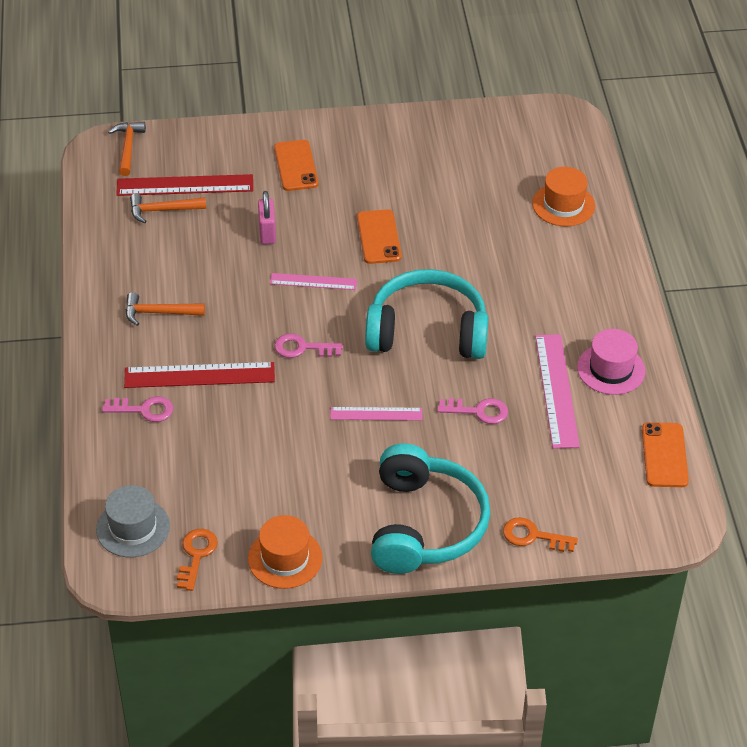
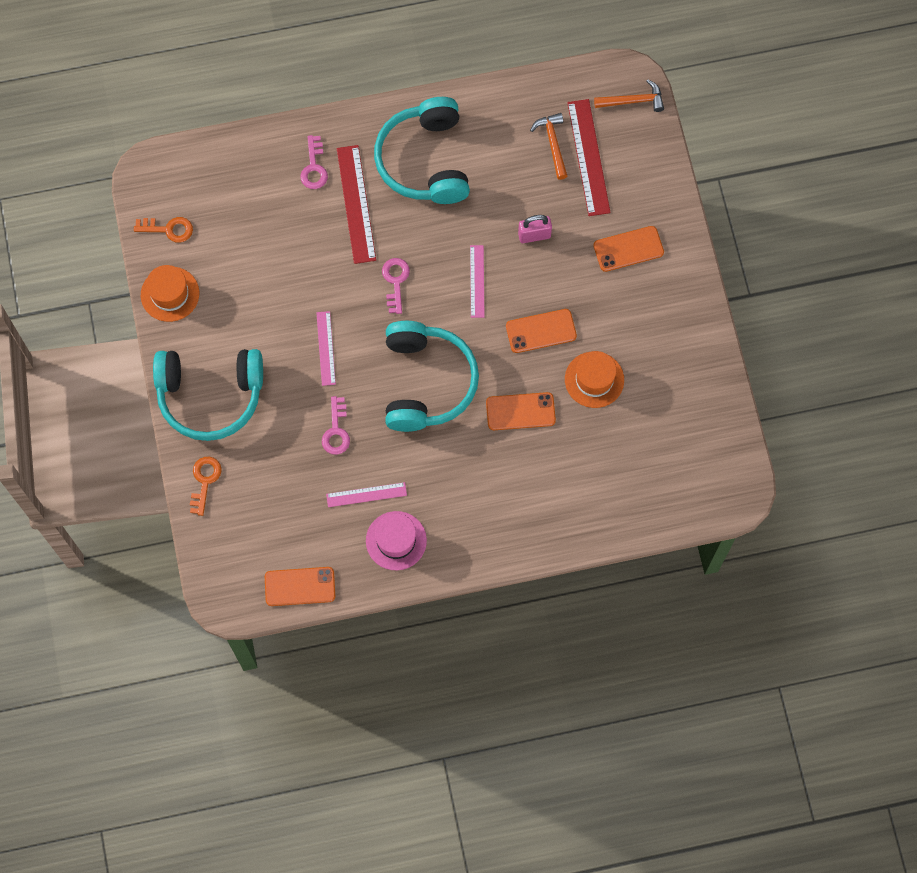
camera: 85 degrees right, 25 degrees up
grey hat [96,485,170,557] -> none
orange hammer [126,292,205,326] -> turquoise headphones [374,97,470,204]
orange hat [532,167,595,227] -> orange hat moved to [565,351,624,408]
pink ruler [535,334,580,449] -> pink ruler [326,482,407,507], size x0.60
none -> orange phone [486,392,556,430]

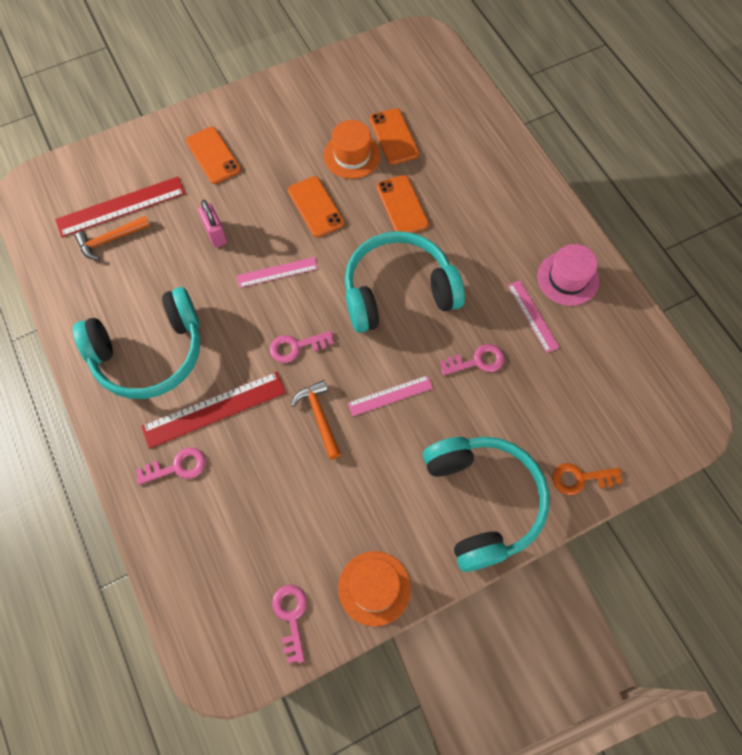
camera: 105 degrees left, 5 degrees down
orange key [134,217,193,243] -> pink key [272,585,307,663]
orange phone [265,567,335,606] -> orange phone moved to [370,108,419,165]
orange hammer [594,80,664,112] -> orange hammer moved to [291,380,341,459]

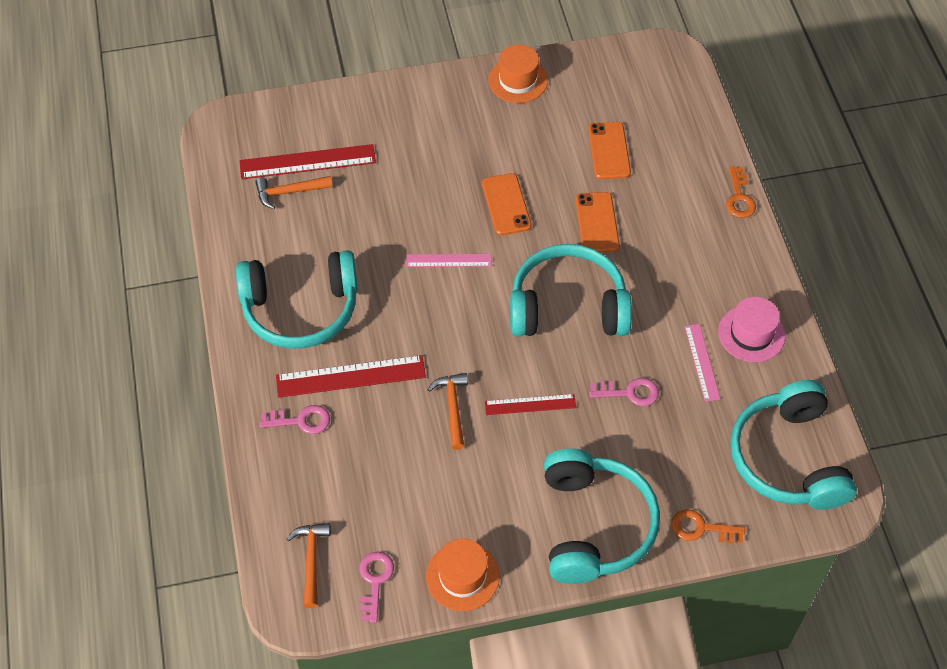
camera: 15 degrees right, 10 degrees down
orange phone [186,127,241,184] -> none
pink padlock [198,200,227,248] -> none
pink key [270,331,334,363] -> none
orange hat [324,120,381,179] -> orange hat moved to [488,45,548,103]
pink ruler [348,375,433,416] -> red ruler [485,394,576,415]
none -> orange hammer [287,523,331,608]
none -> orange key [726,167,756,218]
none -> turquoise headphones [730,380,857,510]

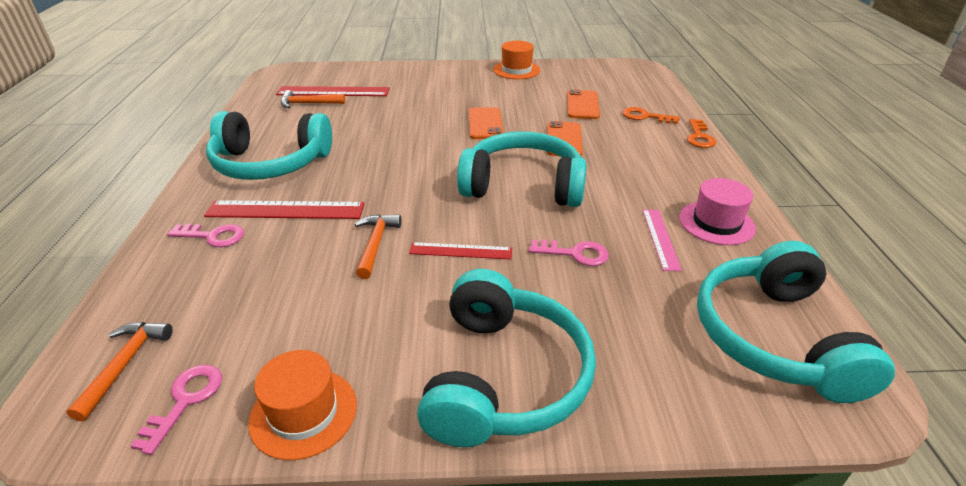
camera: 10 degrees right, 20 degrees down
pink ruler [406,254,491,267] -> none
orange key [671,509,745,543] -> orange key moved to [623,107,680,124]

